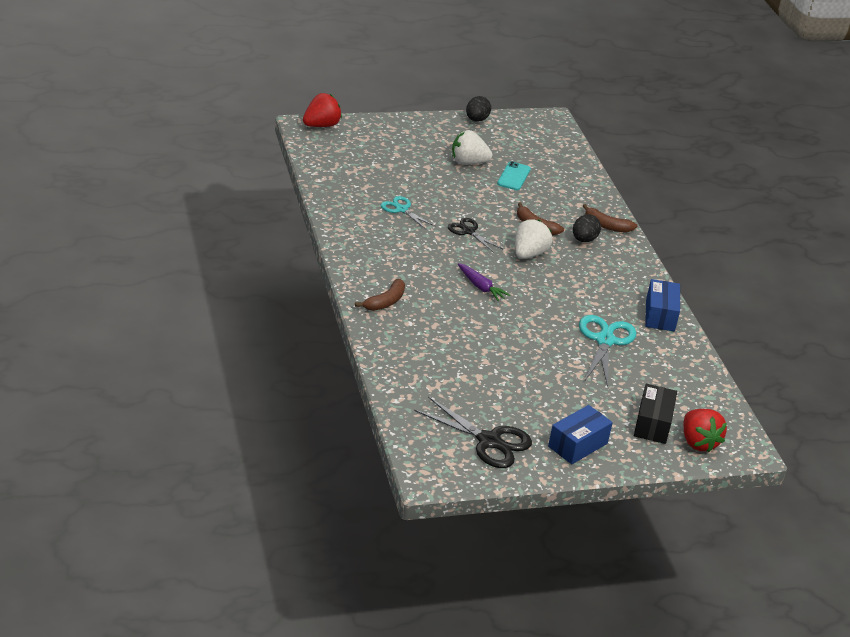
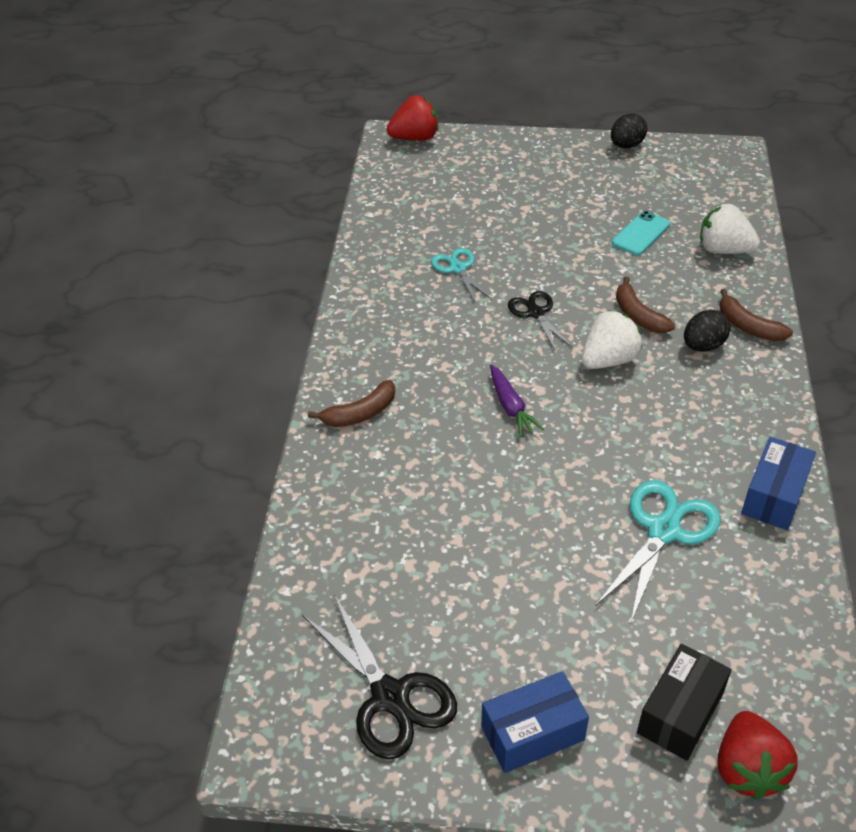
camera: 25 degrees right, 10 degrees up
white strawberry [452,130,492,165] -> white strawberry moved to [700,204,760,254]

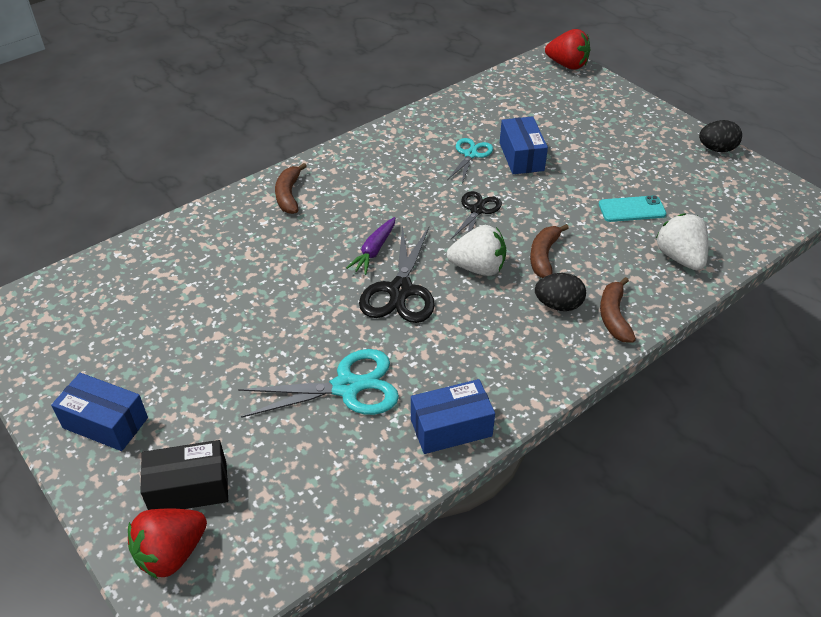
camera: 45 degrees right, 0 degrees up
black scissors [302,594,457,760] -> black scissors moved to [359,225,435,323]
brown banana [308,380,395,427] -> brown banana turned 75 degrees clockwise [275,163,307,214]
none -> blue box [500,116,548,174]

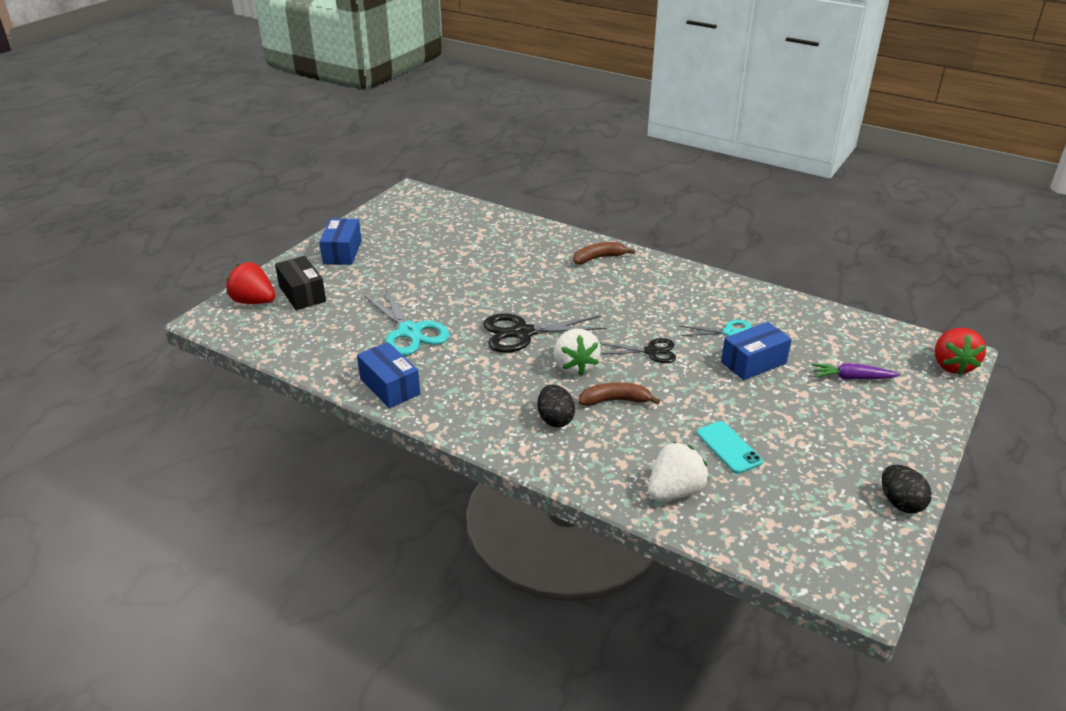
camera: 70 degrees right, 10 degrees down
purple carrot [346,217,395,275] -> purple carrot moved to [812,363,900,380]
brown banana [600,277,636,342] -> none

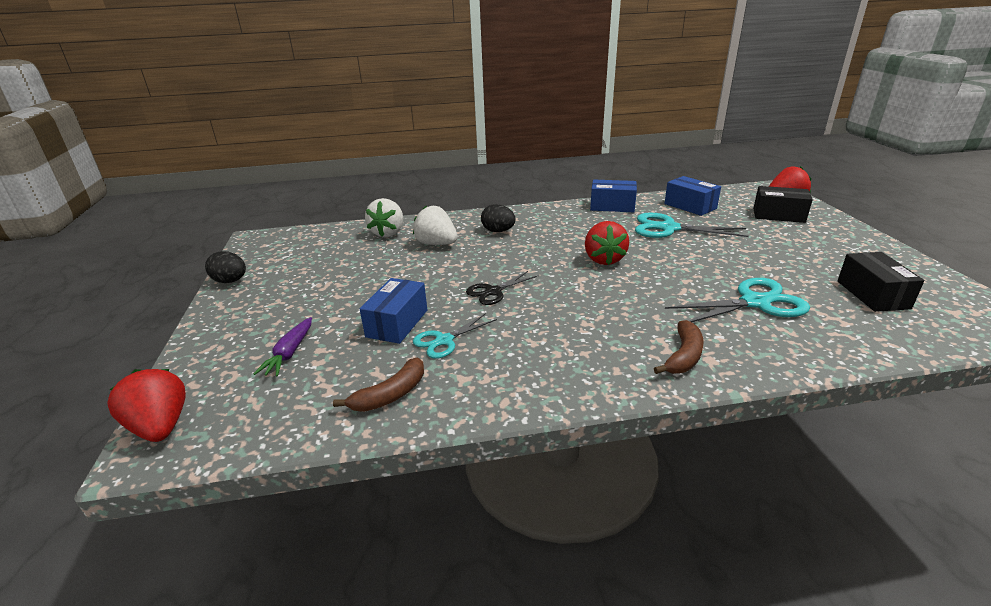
camera: 140 degrees right, 5 degrees down
blue box [319,218,362,265] -> blue box moved to [665,176,721,216]
black scissors [483,313,607,353] -> red strawberry [585,221,629,265]
white strawberry [554,329,601,375] -> white strawberry moved to [413,206,458,245]
brown banana [579,382,660,406] -> brown banana moved to [333,358,424,412]
turquoise phone [697,421,763,474] -> none
purple carrot [812,363,900,380] -> purple carrot turned 135 degrees clockwise [253,317,312,376]
none -> turquoise scissors [665,278,810,322]
none -> black box [838,252,925,312]

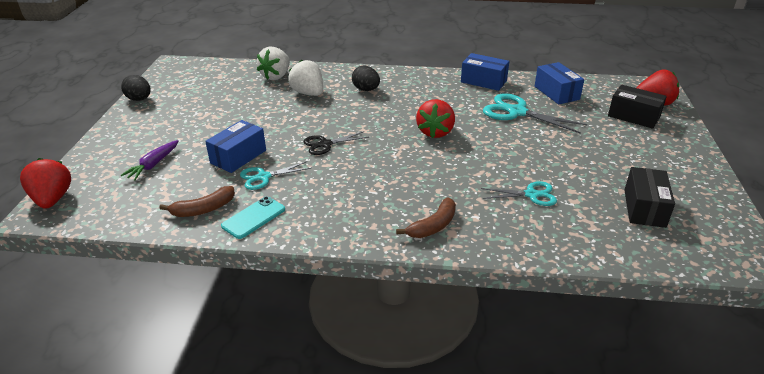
camera: 15 degrees right, 5 degrees up
turquoise scissors [665,278,810,322] -> turquoise scissors [481,181,557,206], size x0.61
none -> turquoise phone [221,196,285,239]

